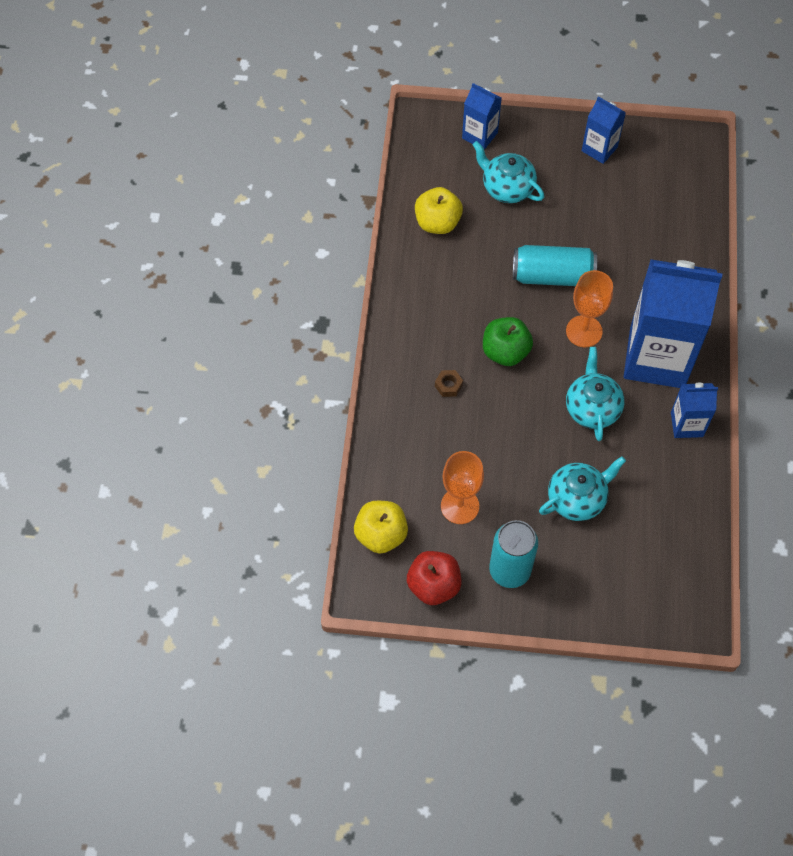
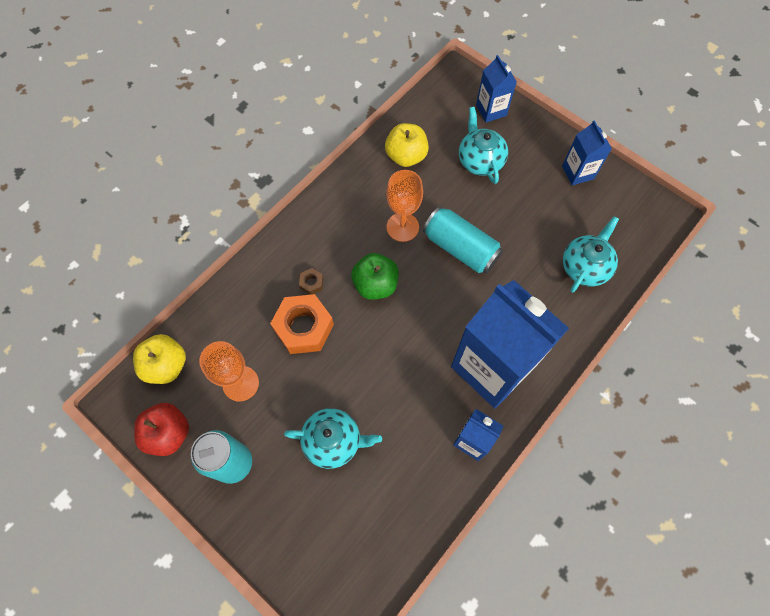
camera: 35 degrees right, 5 degrees up
orange goblet [566,270,613,347] -> orange goblet moved to [386,170,423,242]
turquoise teapot [566,347,625,441] -> turquoise teapot moved to [563,216,619,293]
none -> orange nut [270,294,334,354]

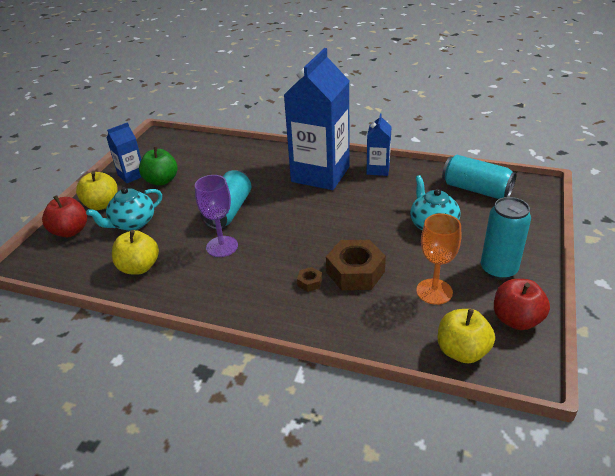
camera: 110 degrees left, 30 degrees down
orange nut [270,294,334,354] -> brown nut [326,240,386,290]
green apple [351,253,399,300] -> green apple moved to [139,146,178,186]
orange goblet [386,170,423,242] -> purple goblet [195,175,238,257]
blue carton [476,55,517,122] -> red apple [42,195,87,237]
turquoise teapot [563,216,619,293] -> none
none -> yellow apple [76,171,118,210]
none -> turquoise can [442,155,517,199]

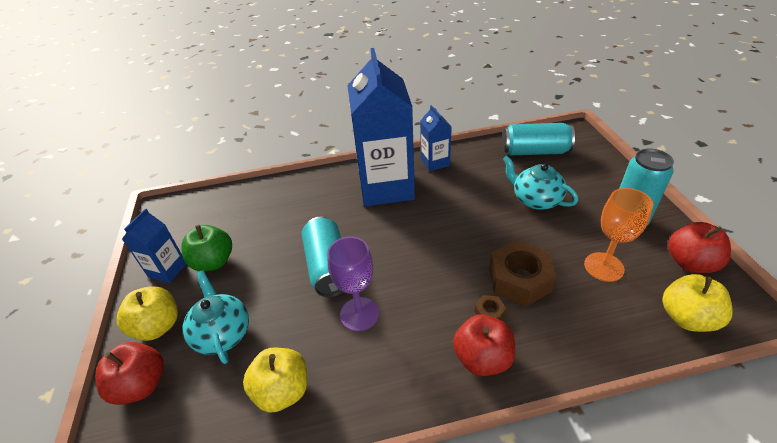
camera: 30 degrees left, 5 degrees up
turquoise teapot [86,187,162,231] -> turquoise teapot turned 135 degrees clockwise [183,270,249,364]
none -> red apple [453,314,515,376]

